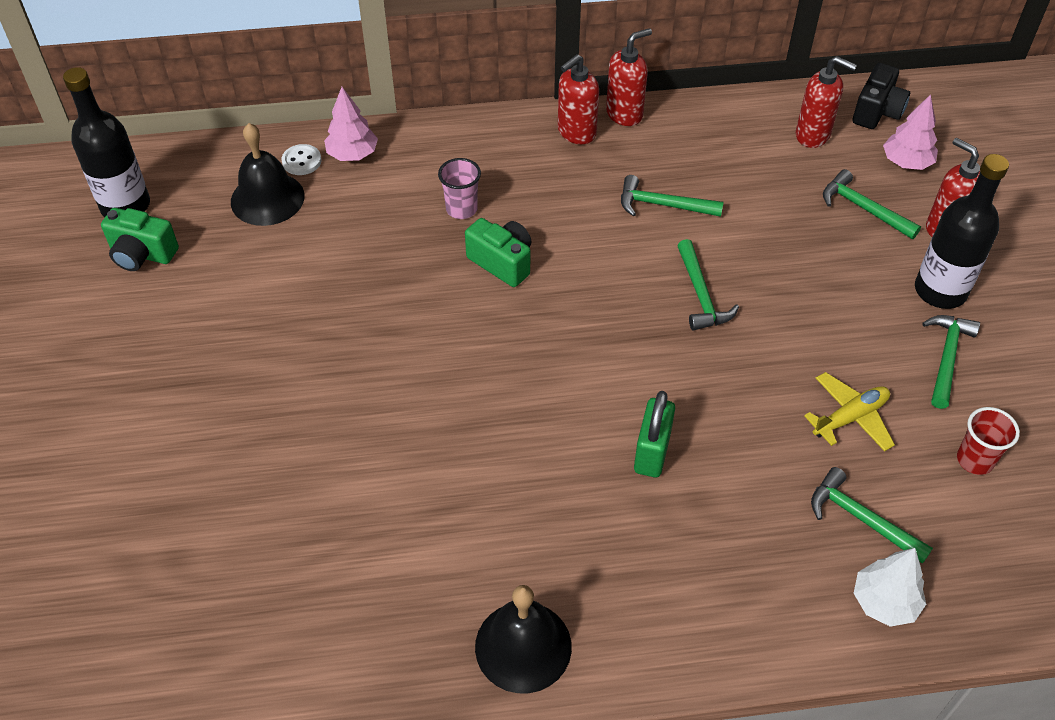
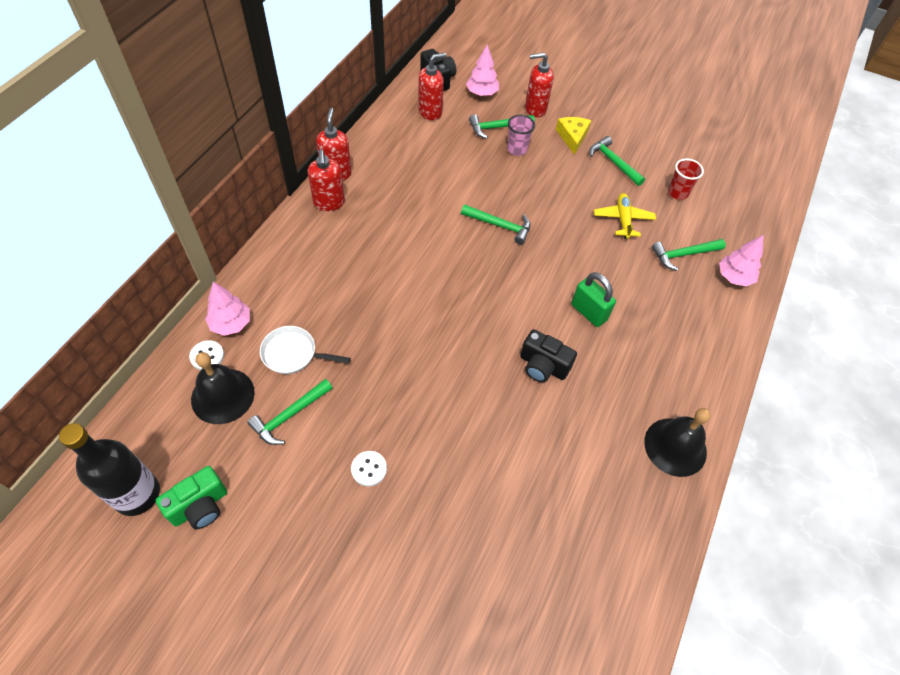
camera: 60 degrees left, 5 degrees up
pink cup [438,158,481,219] -> pink cup moved to [507,115,535,156]
green camera [465,218,531,287] -> none
green hammer [621,175,724,217] -> green hammer moved to [247,379,332,445]
white tree [854,548,926,627] -> pink tree [719,235,764,287]
black bottle [915,154,1009,309] -> yellow cheese [556,117,591,155]
none -> white pan [260,326,351,374]
none -> white button [351,451,387,486]
none -> black camera [520,329,577,382]

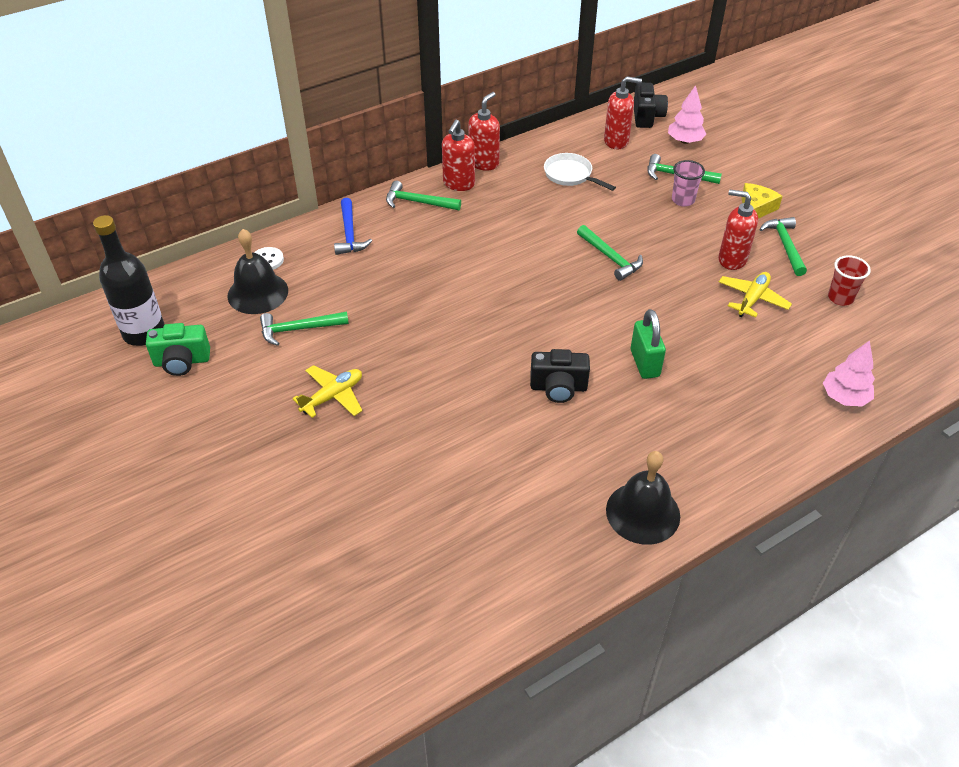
camera: 35 degrees right, 10 degrees down
pink tree [205,282,250,336] -> none
white pan [260,326,351,374] -> white pan moved to [544,153,616,191]
white button [351,451,387,486] -> yellow plane [292,365,362,418]
black camera [520,329,577,382] -> black camera turned 60 degrees counterclockwise [530,349,590,403]
red soap dispenser [525,53,554,117] -> red soap dispenser moved to [719,190,758,270]
green hammer [652,239,726,271] -> green hammer moved to [386,180,461,210]
none -> blue hammer [334,198,372,255]

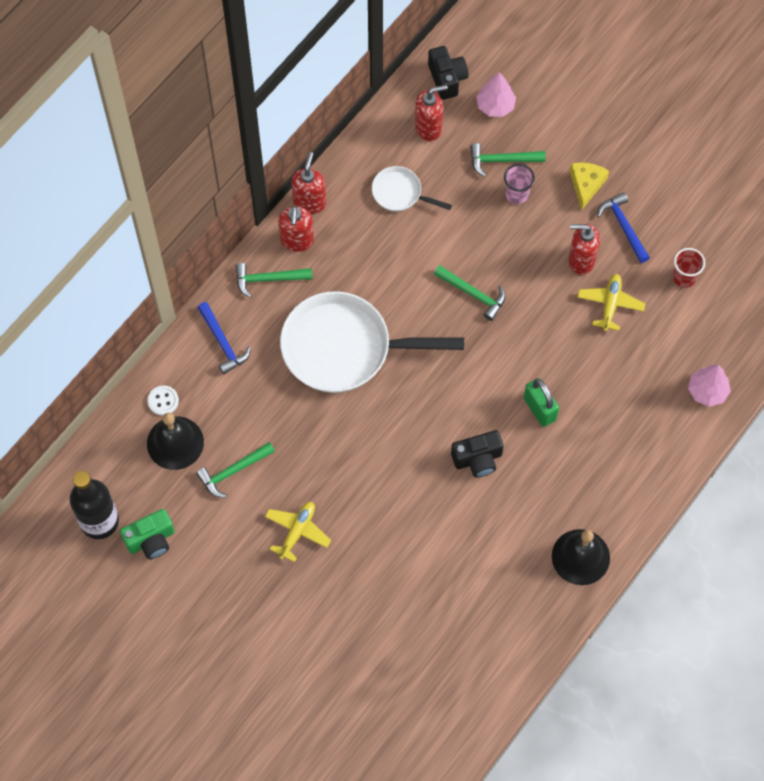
camera: 20 degrees left, 20 degrees up
green hammer [759,217,807,276] -> blue hammer [597,192,650,263]
none -> white pan [280,291,464,393]

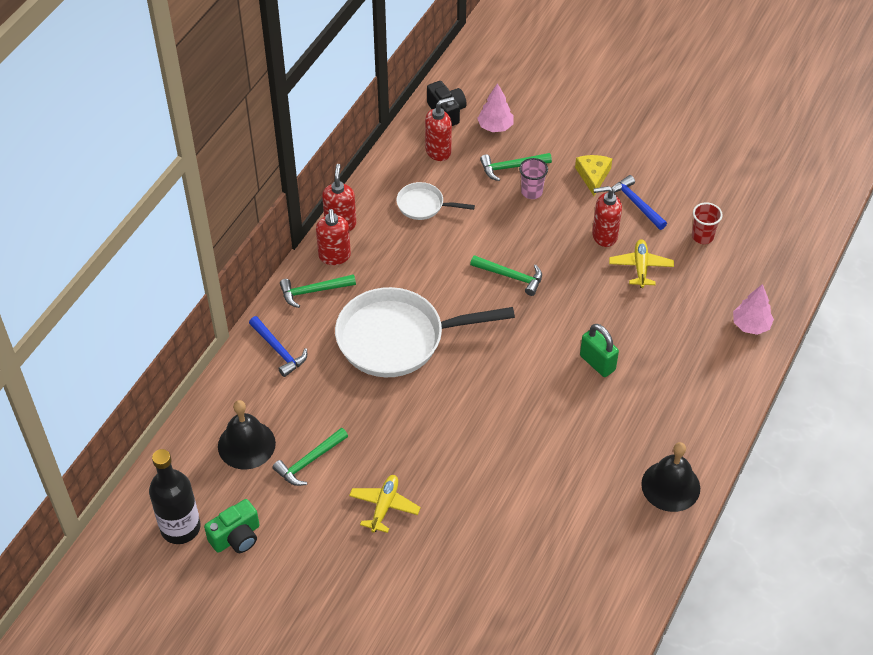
camera: 10 degrees left, 15 degrees down
white button [147,385,179,416] -> none
black camera [451,430,504,477] -> none

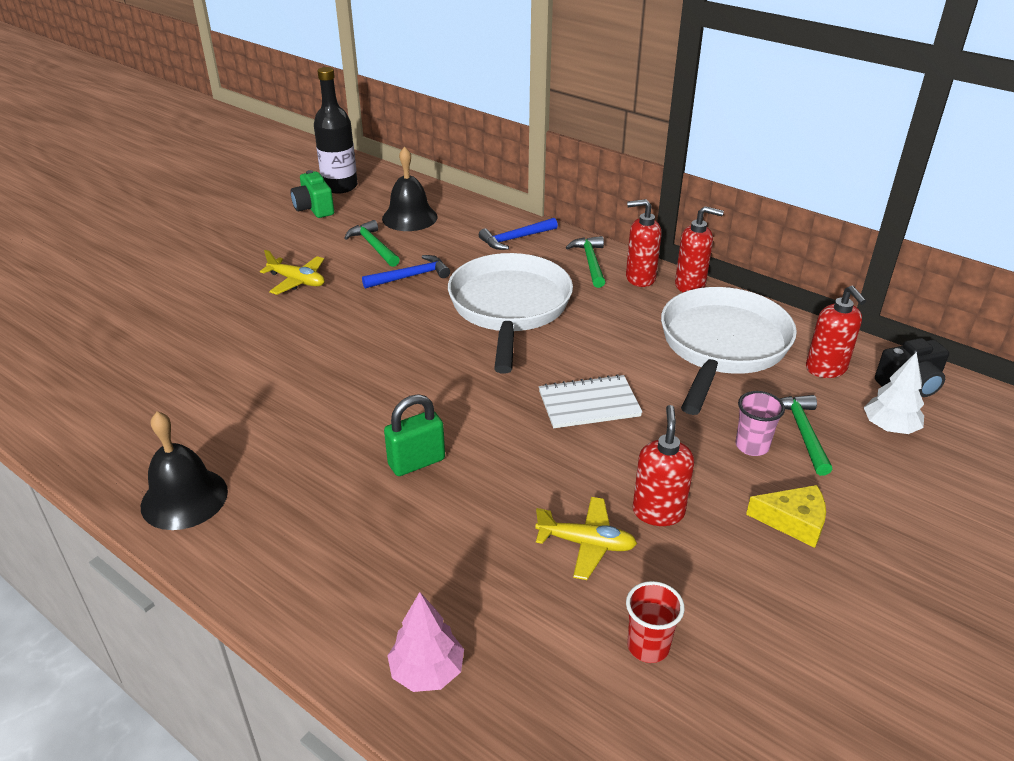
camera: 100 degrees right, 15 degrees down
white pan [396,182,475,220] -> white pan [661,287,797,415], size x2.12
green hammer [470,255,542,296] -> white notebook [539,374,643,428]
pink tree [477,83,514,132] -> white tree [864,352,924,434]
blue hammer [612,175,667,230] -> blue hammer moved to [362,255,450,289]

